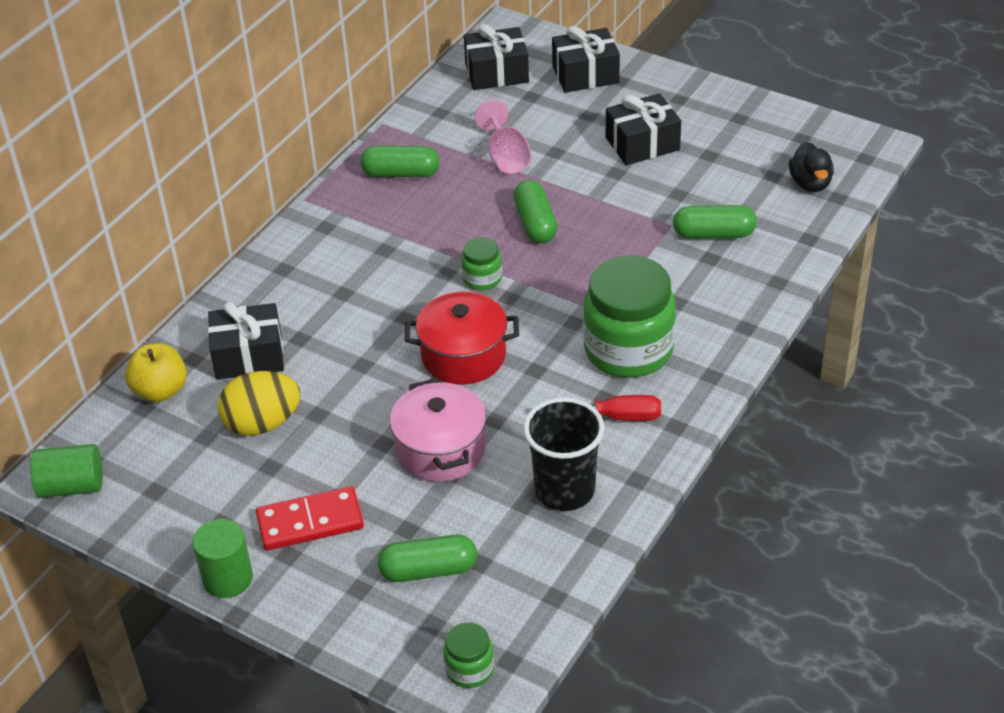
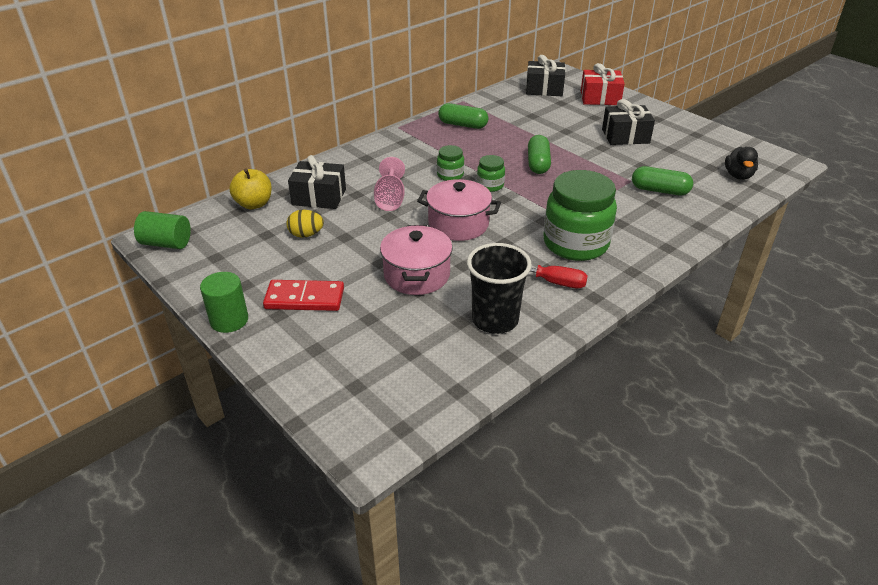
camera: 15 degrees right, 5 degrees down
yellow egg [217,371,301,436] -> yellow egg [286,210,324,238], size x0.63
green capsule [378,535,477,582] -> none
red pot [405,292,519,385] -> pink pot [417,179,501,241]
green jar [443,622,494,688] -> green jar moved to [437,145,464,181]
pink goblet [475,100,531,174] -> pink goblet moved to [374,157,405,211]
black gift [552,26,620,93] -> red gift [581,63,625,105]

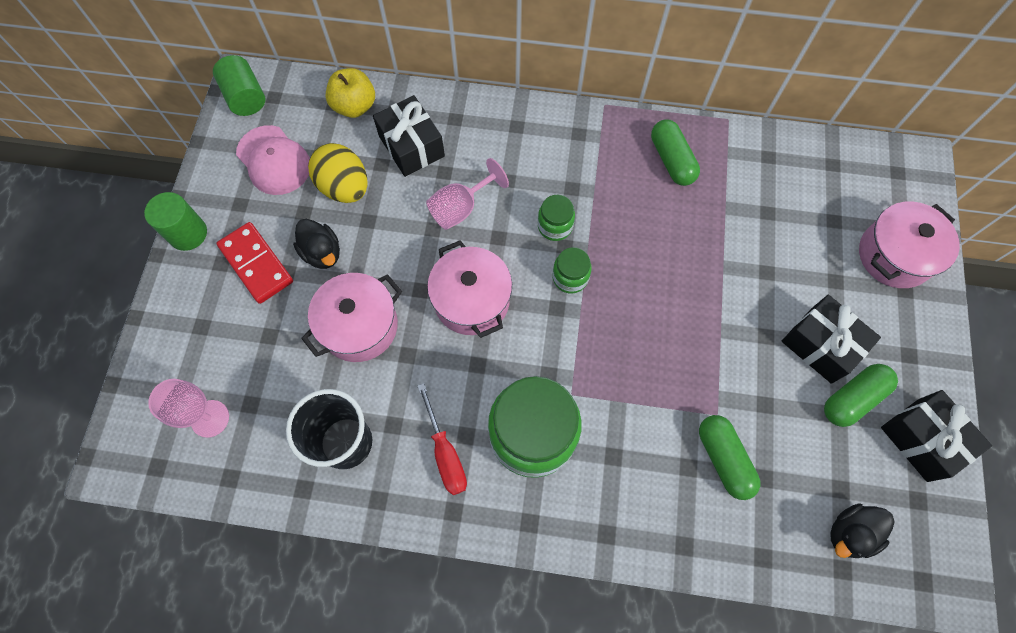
camera: 50 degrees right, 30 degrees up
yellow egg [286,210,324,238] -> yellow egg [308,143,368,203], size x1.58
black gift [526,55,565,96] -> black gift moved to [881,390,992,482]
green capsule [528,135,551,174] -> green capsule moved to [824,364,898,427]
red gift [581,63,625,105] -> pink pot [859,202,960,288]
none -> pink goblet [148,379,229,438]
none -> pink cap [236,125,310,195]
none -> black duck [293,219,340,269]

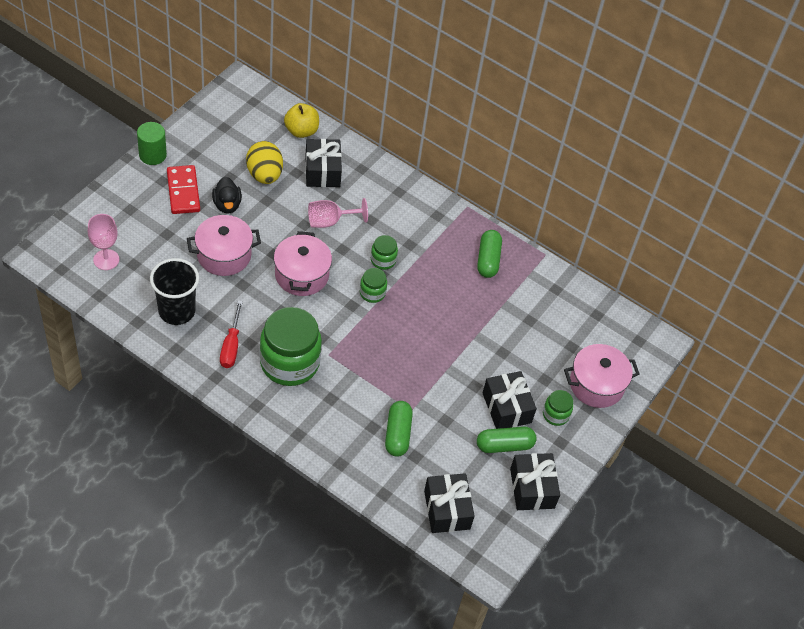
camera: 20 degrees right, 15 degrees down
green cylinder [213,55,265,116] -> none
pink cap [236,125,310,195] -> none
black duck [830,503,895,558] -> black gift [424,473,474,533]
none -> green jar [543,390,573,426]

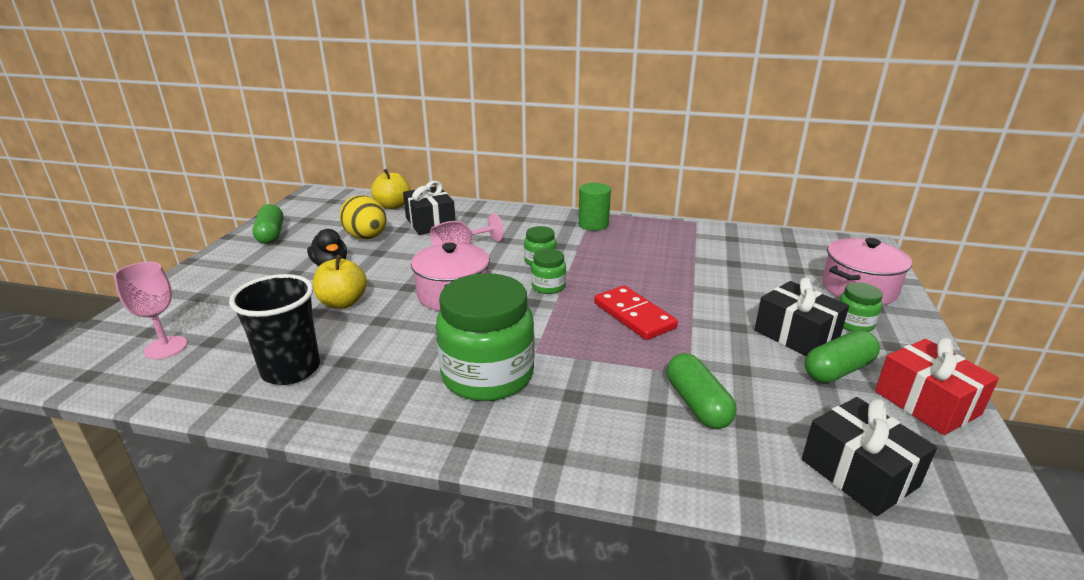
camera: 15 degrees left, 25 degrees down
green cylinder [137,122,167,165] -> green cylinder moved to [578,183,611,231]
red domino [167,165,200,214] -> red domino moved to [594,285,678,340]
pink pot [187,215,261,276] -> yellow apple [313,255,367,309]
red screwdriver [220,300,243,368] -> none
green capsule [477,230,502,278] -> green capsule moved to [253,204,283,244]
black gift [510,453,560,510] -> red gift [875,338,999,435]

